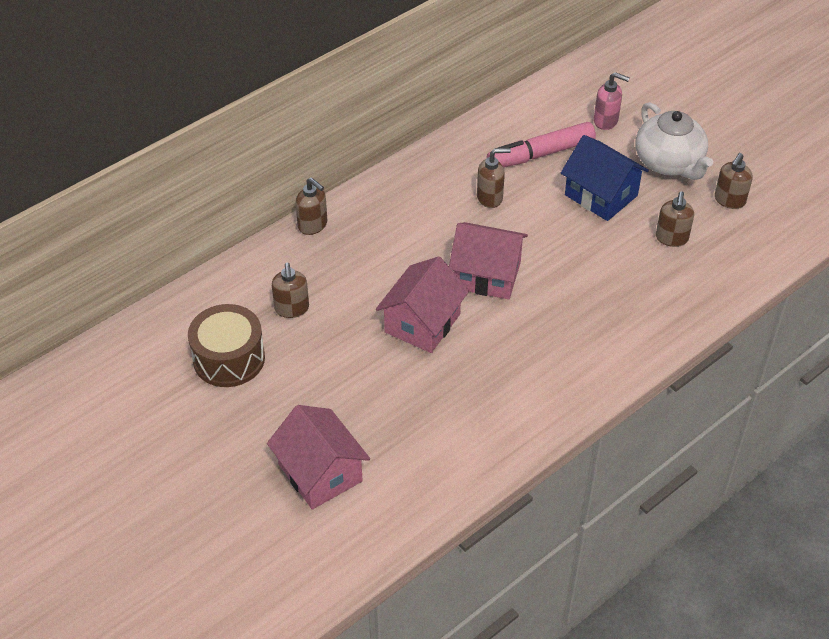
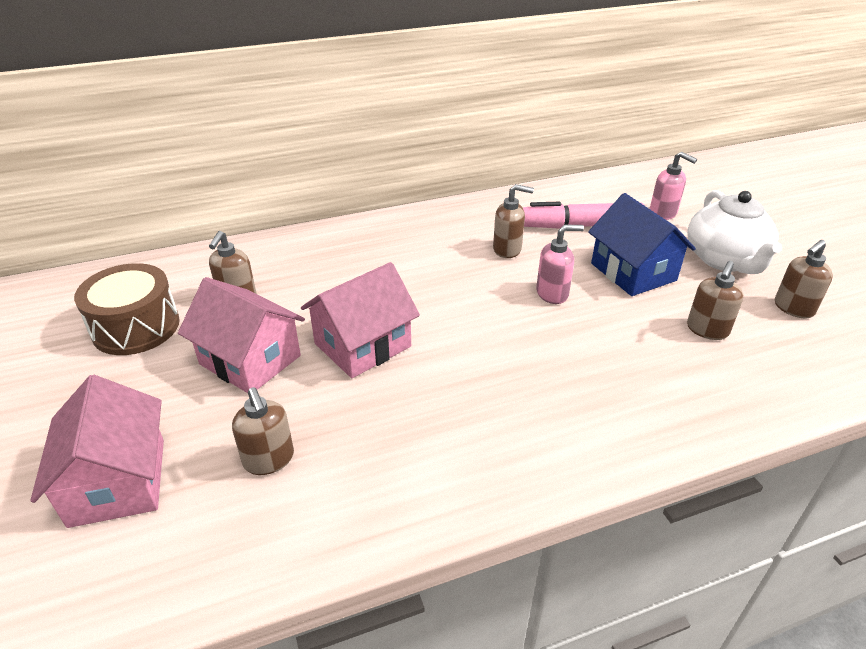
camera: 20 degrees right, 10 degrees down
brown soap dispenser [295,177,327,235] -> brown soap dispenser moved to [232,387,294,475]
pink house [449,222,528,299] -> pink house moved to [178,277,305,393]
none -> pink soap dispenser [536,225,584,304]

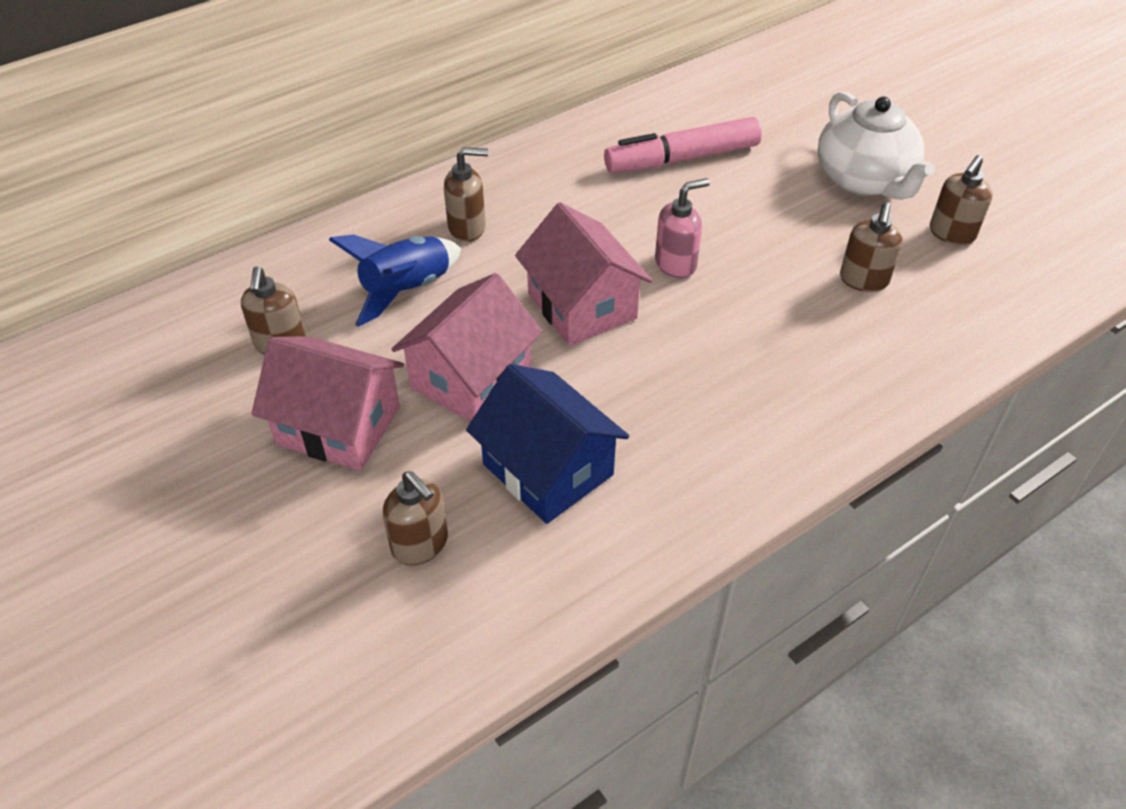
camera: 15 degrees left, 10 degrees up
pink house [30,375,164,528] -> pink house moved to [515,202,652,346]
brown drum [74,263,180,355] -> none
brown soap dispenser [493,184,534,258] -> brown soap dispenser moved to [444,147,488,242]
blue house [588,193,696,296] -> blue house moved to [466,364,629,524]
pink soap dispenser [650,152,697,220] -> none
none -> blue rocket [329,234,461,327]

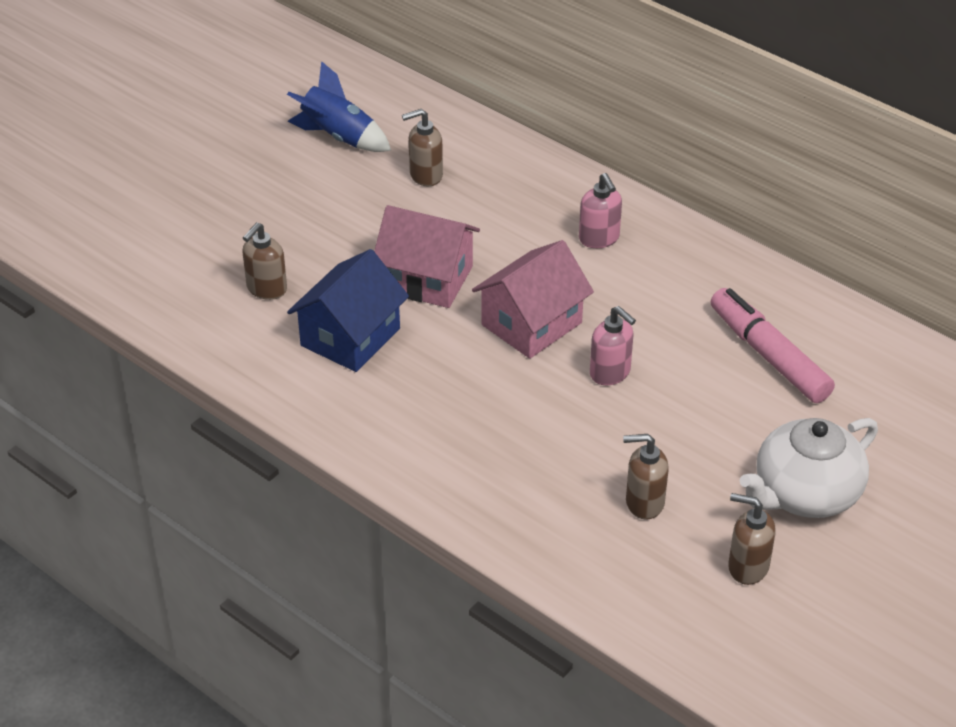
camera: 75 degrees right, 5 degrees down
pink house [251,336,404,471] -> none
blue rocket [329,234,461,327] -> blue rocket moved to [287,61,391,152]
brown soap dispenser [444,147,488,242] -> pink soap dispenser [579,173,622,248]

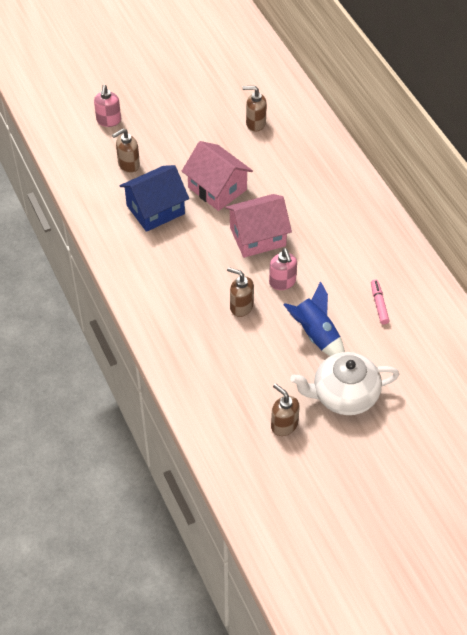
camera: 25 degrees right, 10 degrees up
blue rocket [287,61,391,152] -> blue rocket moved to [283,281,345,356]
pink soap dispenser [579,173,622,248] -> pink soap dispenser moved to [94,85,121,127]
brown soap dispenser [623,434,669,520] -> brown soap dispenser moved to [227,267,254,317]
pink marker [710,288,835,403] -> pink marker [371,280,389,324], size x0.50

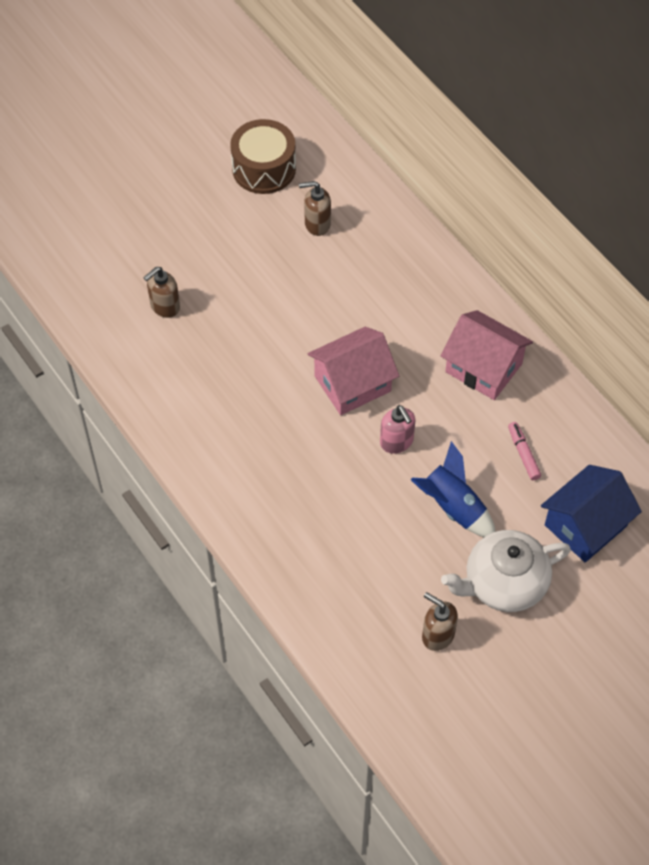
camera: 10 degrees left, 5 degrees up
pink soap dispenser [94,85,121,127] -> none
blue house [120,165,189,232] -> blue house moved to [541,465,642,562]
pink house [182,141,253,211] -> pink house moved to [441,310,533,400]
brown soap dispenser [227,267,254,317] -> none
none -> brown drum [230,119,296,194]

